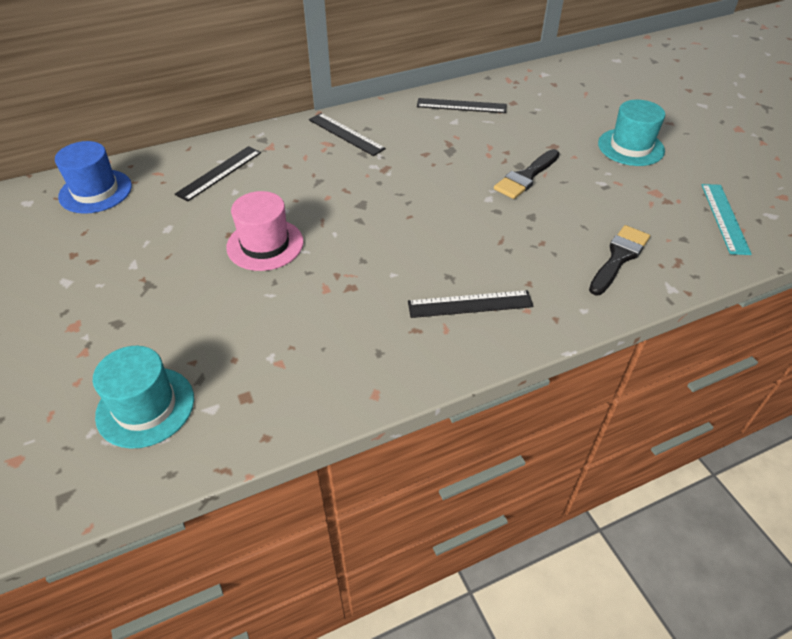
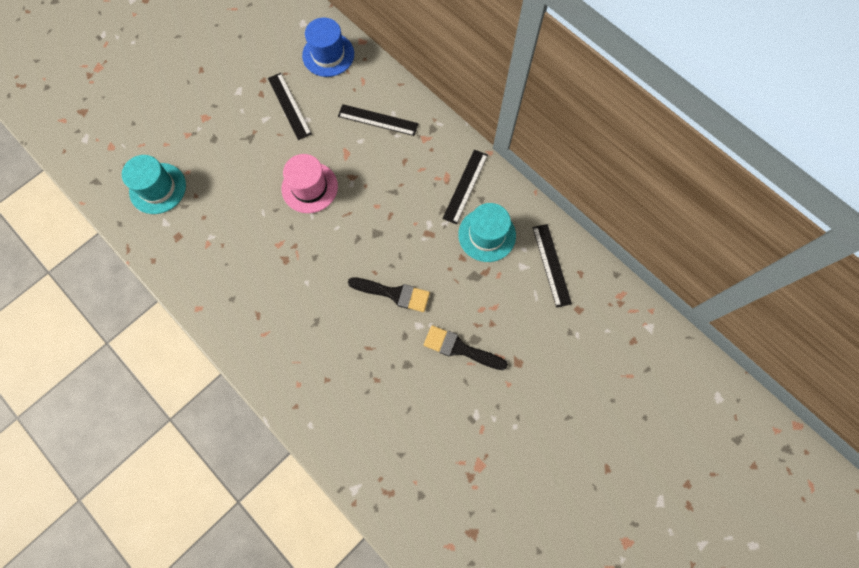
camera: 70 degrees right, 25 degrees up
black ruler [408,290,534,318] -> black ruler moved to [268,73,312,140]
black brush [589,225,650,295] -> black brush moved to [348,277,430,312]
turquoise hat [598,100,665,166] -> turquoise hat moved to [458,203,516,262]
turquoise ruler [702,184,752,255] -> none

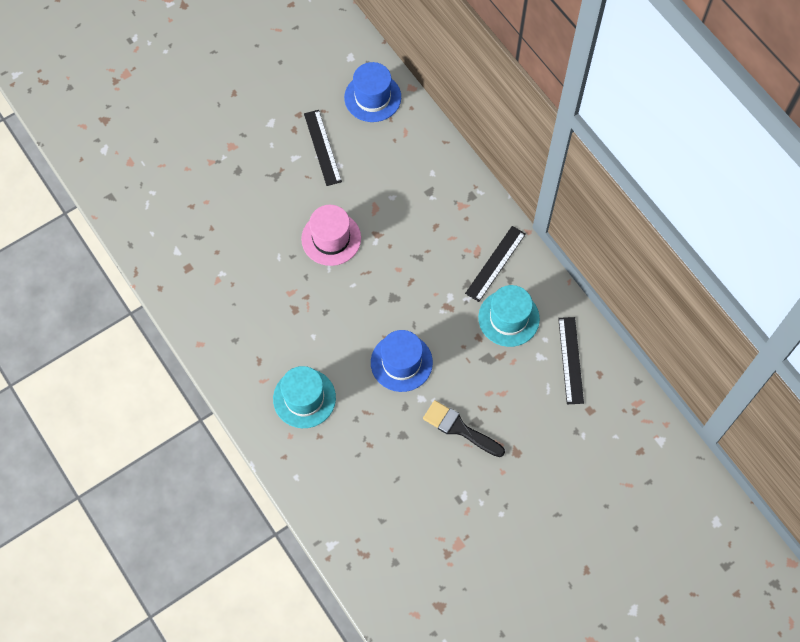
camera: 10 degrees right, 5 degrees down
turquoise hat [122,155,186,214] -> turquoise hat moved to [273,366,336,428]
black ruler [338,104,419,136] -> none
black brush [348,277,430,312] -> blue hat [371,330,433,392]

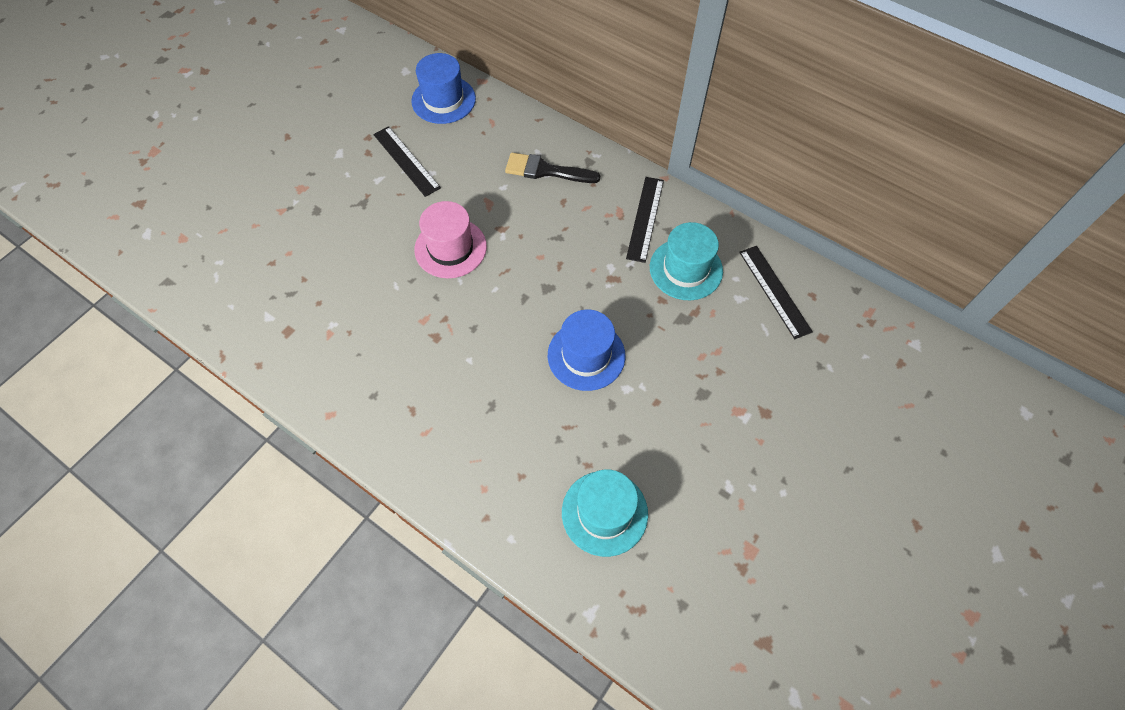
camera: 20 degrees left, 5 degrees down
turquoise hat [273,366,336,428] -> turquoise hat moved to [562,469,648,557]
black brush [423,400,505,457] -> black brush moved to [505,153,600,183]

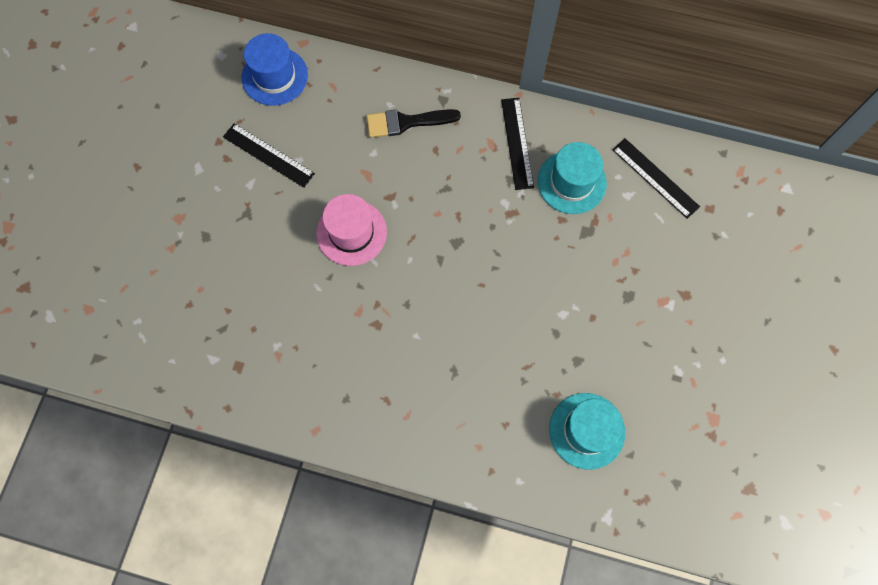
camera: 20 degrees left, 10 degrees up
blue hat [548,309,626,391] -> none

